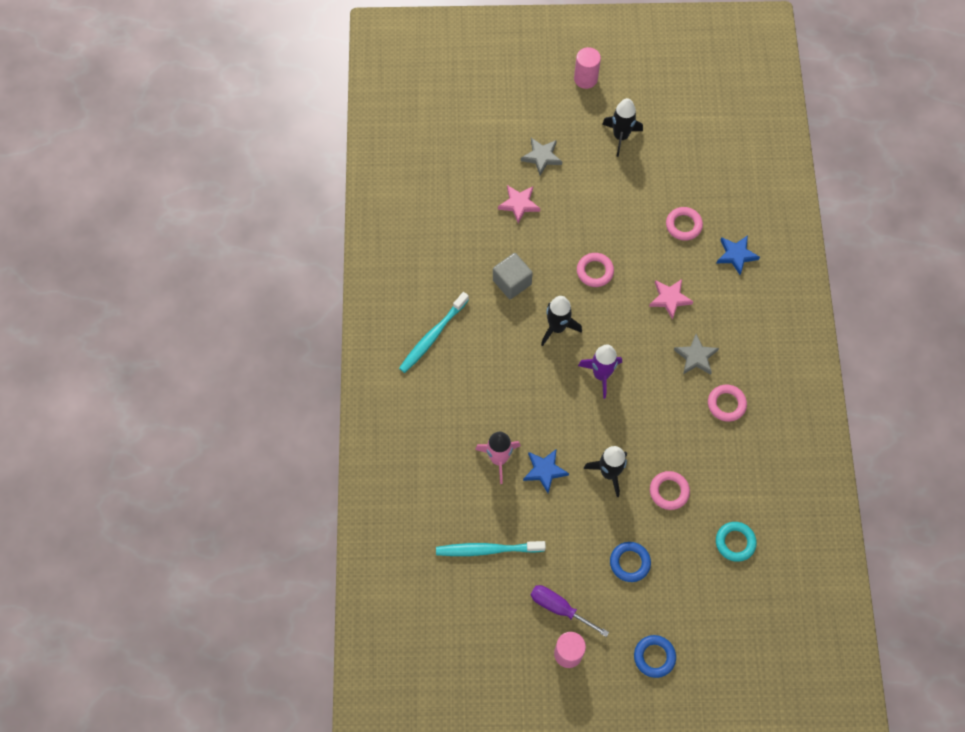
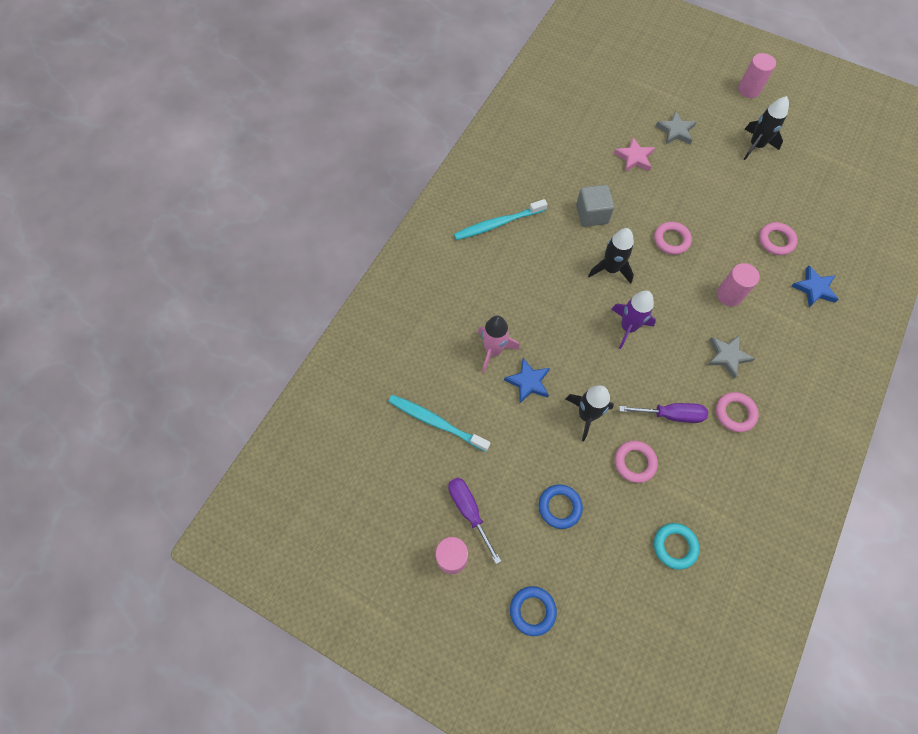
camera: 30 degrees right, 0 degrees up
pink star [649,279,694,320] -> pink cylinder [717,263,760,306]
none -> purple screwdriver [619,403,708,423]

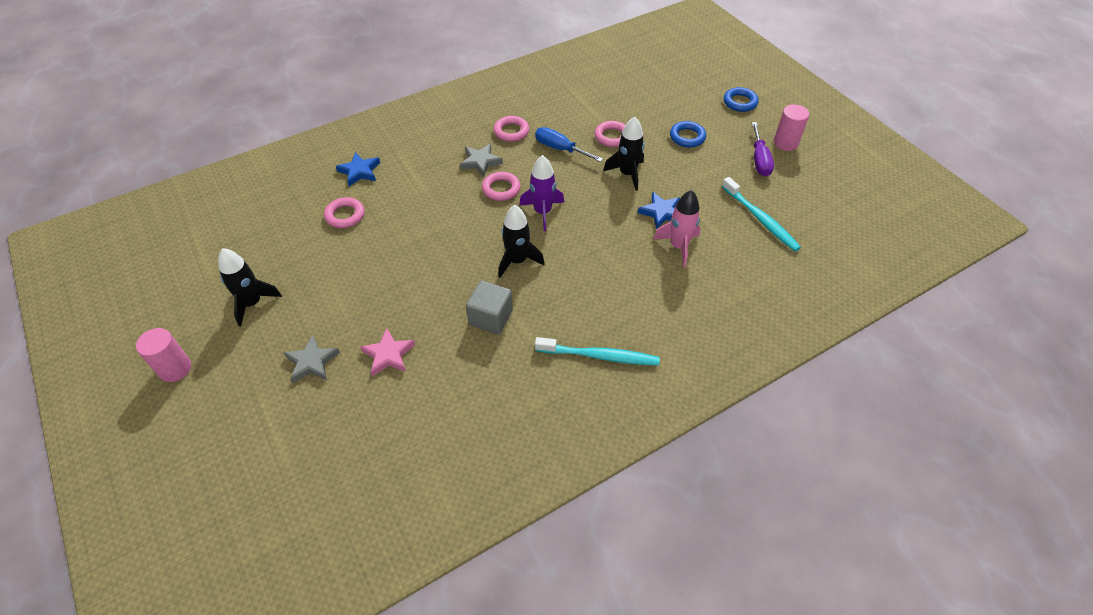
camera: 150 degrees left, 15 degrees down
purple screwdriver [619,403,708,423] -> blue screwdriver [535,127,603,162]
pink ring [654,222,692,255] -> pink ring moved to [482,172,521,201]
turquoise ring [654,523,700,570] -> none
pink cylinder [717,263,760,306] -> none

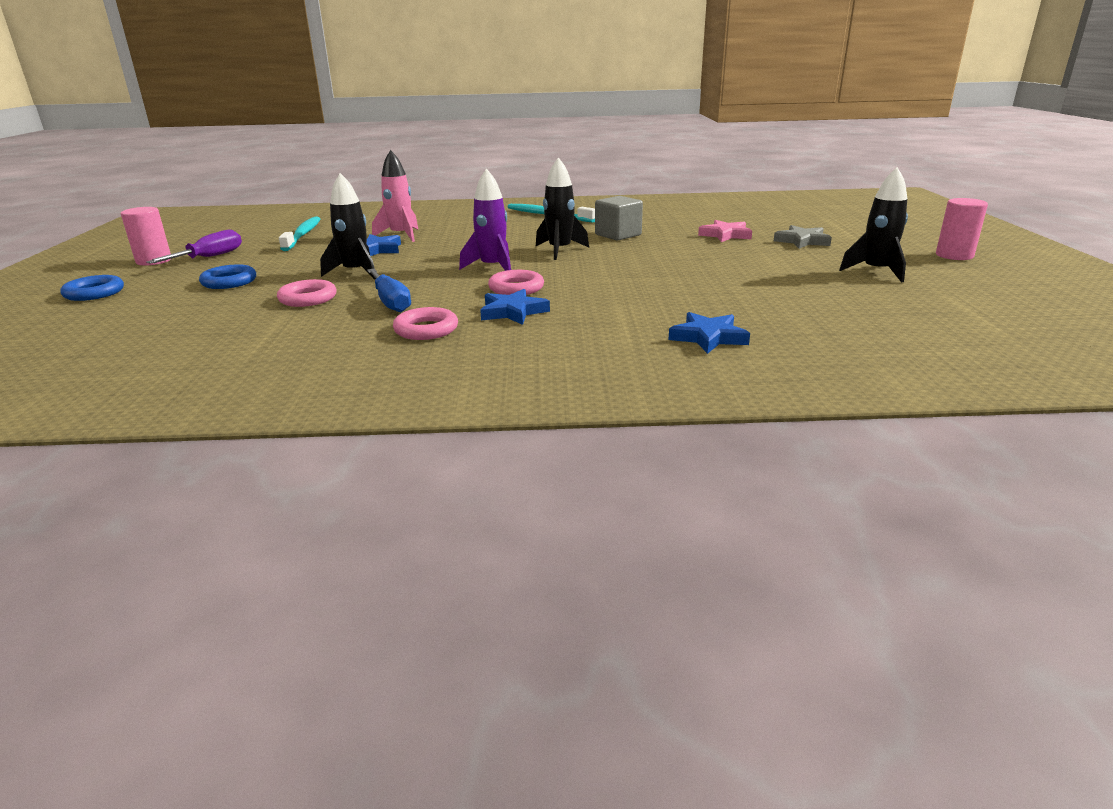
camera: 150 degrees left, 25 degrees down
pink ring [324,197,365,228] -> none
grey star [460,144,503,177] -> blue star [480,289,550,325]

